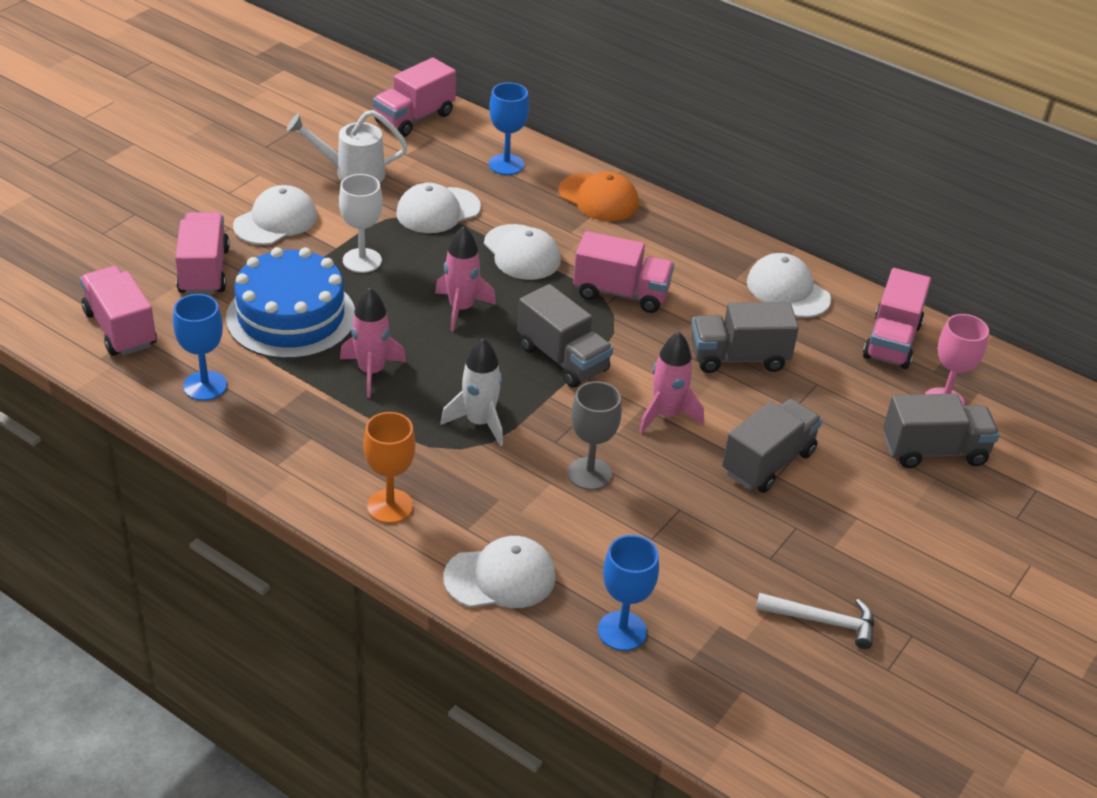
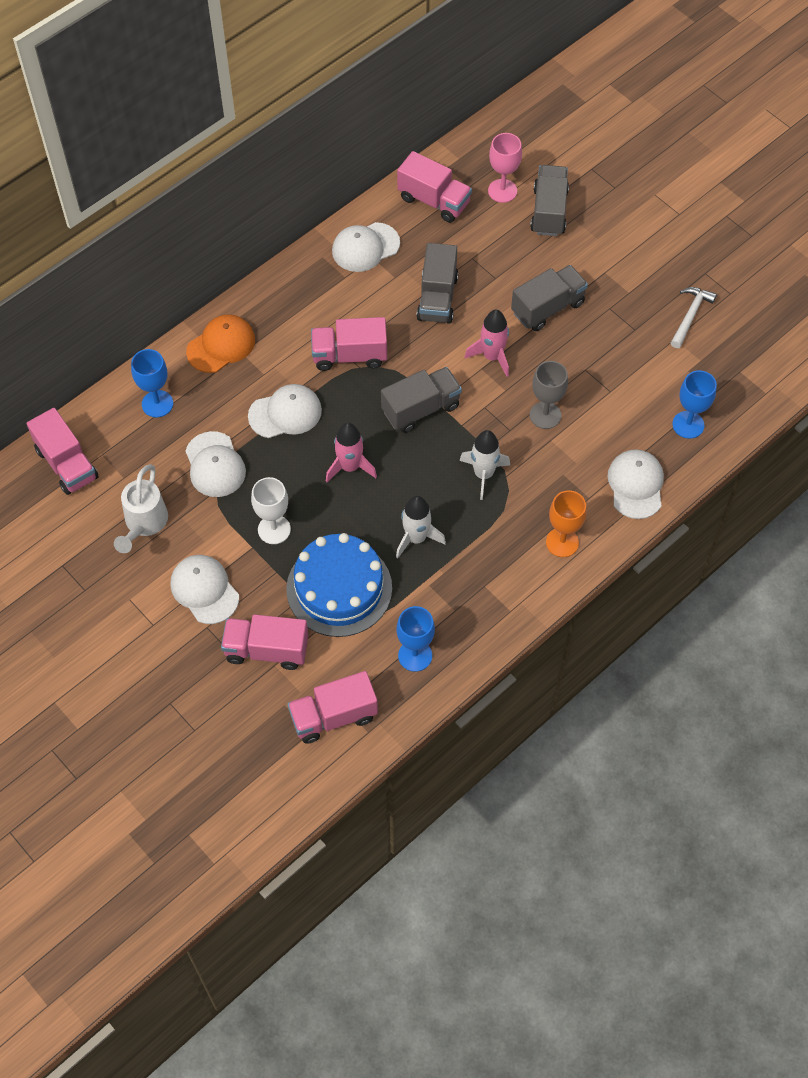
camera: 75 degrees left, 20 degrees up
pink rocket [340,288,406,398] -> white rocket [396,496,446,559]
pink truck [573,231,674,313] -> pink truck turned 120 degrees counterclockwise [311,317,387,371]
grey truck [722,399,822,493] -> grey truck turned 90 degrees clockwise [511,265,588,331]

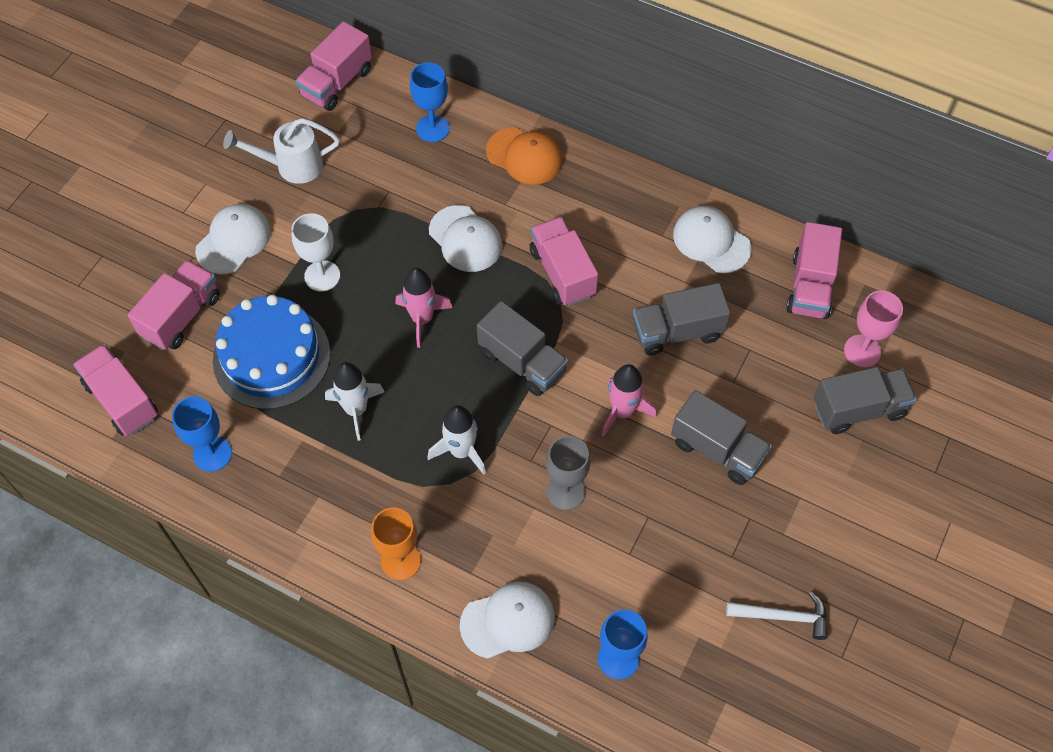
camera: 70 degrees right, 0 degrees up
white cap [185,431,246,497] -> none
pink truck [221,614,308,670] -> pink truck turned 45 degrees clockwise [128,260,220,350]

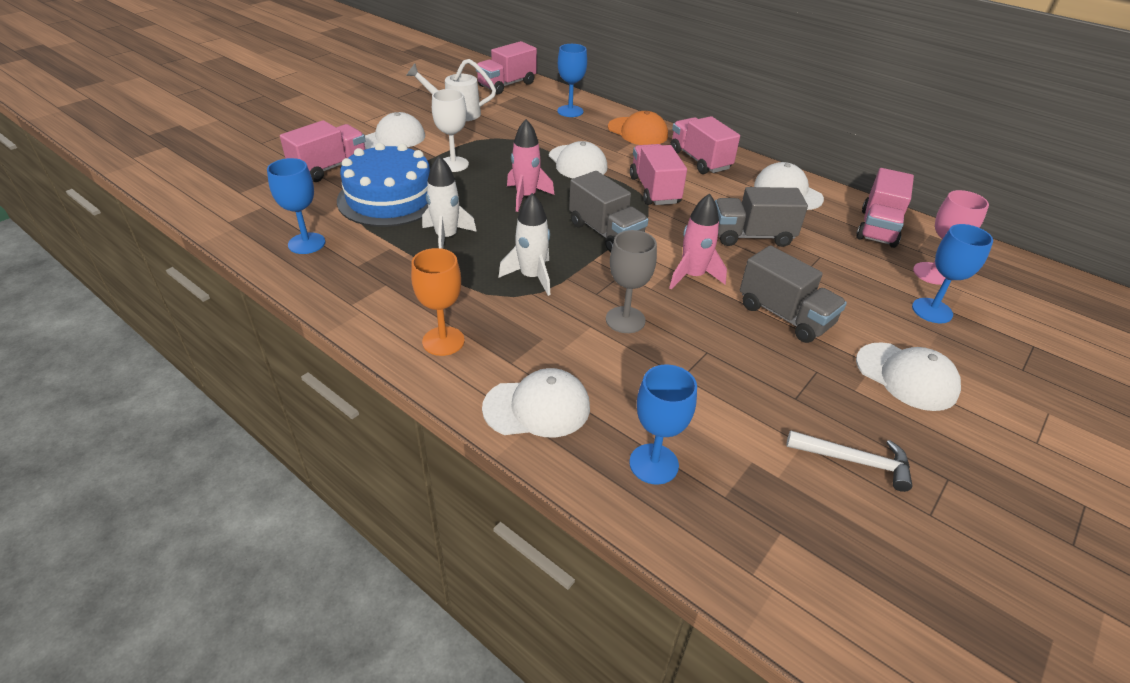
camera: 10 degrees right, 20 degrees down
pink truck [73,344,158,436] -> pink truck moved to [670,116,740,174]
grey truck [814,367,917,434] -> blue goblet [912,224,993,323]
none -> white cap [856,342,961,411]

